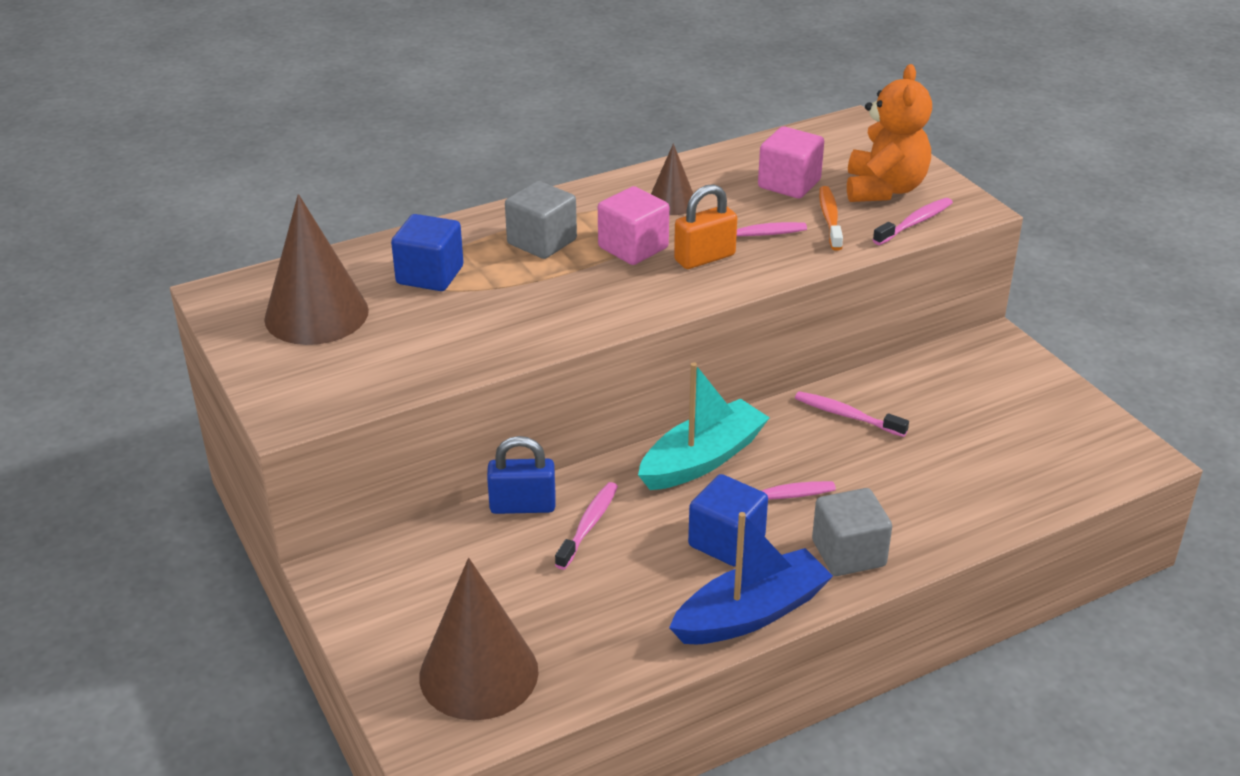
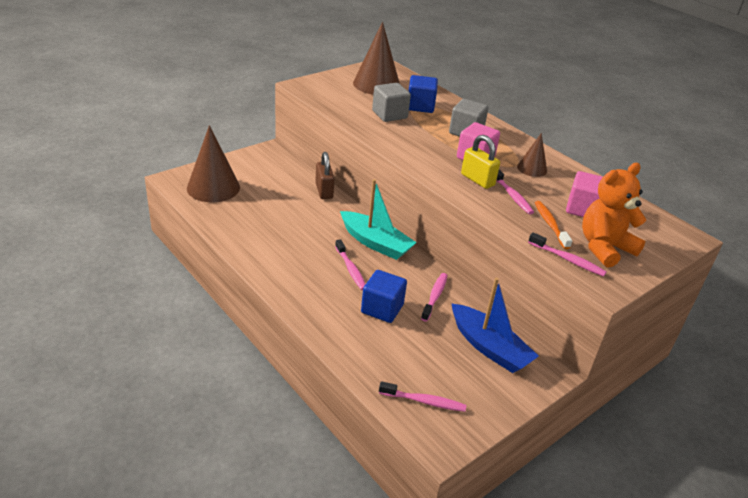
camera: 75 degrees right, 0 degrees up
blue padlock [487,436,556,514] -> brown padlock [315,152,334,199]
pink toothbrush [555,482,618,570] -> pink toothbrush moved to [379,381,466,412]
blue boat [669,512,833,644] -> blue boat moved to [451,278,539,373]
orange padlock [674,184,737,269] -> yellow padlock [461,135,500,189]
blue cube [688,474,768,567] -> blue cube moved to [361,270,407,323]
grey cube [812,488,892,576] -> grey cube moved to [372,83,411,122]
orange toothbrush [819,186,843,251] -> orange toothbrush turned 90 degrees counterclockwise [535,201,572,249]
orange teddy bear [847,64,932,202] -> orange teddy bear turned 150 degrees clockwise [582,163,647,268]

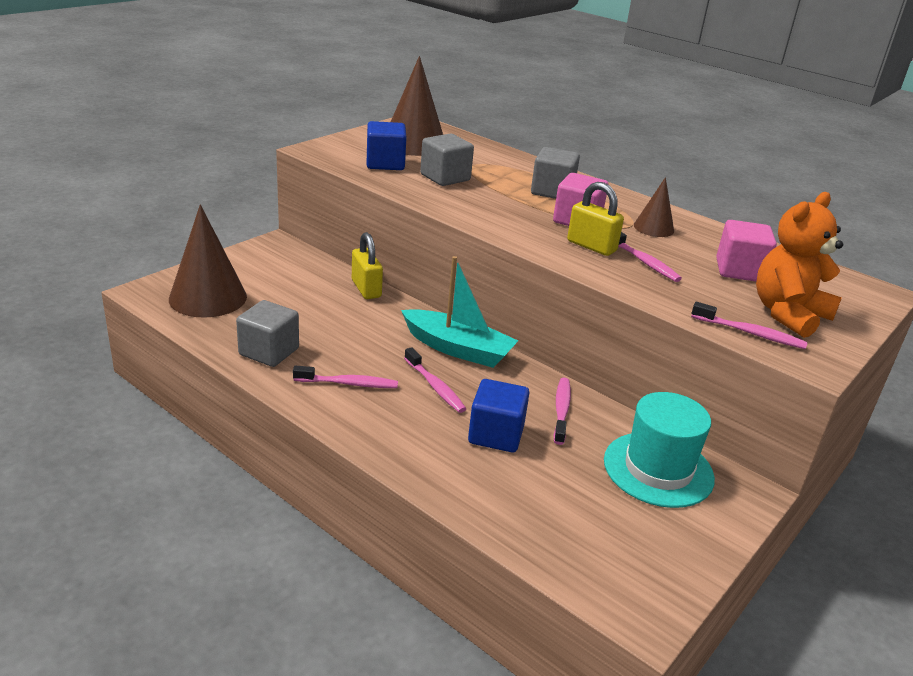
camera: 10 degrees left, 5 degrees down
brown padlock [315,152,334,199] -> yellow padlock [352,232,383,299]
pink toothbrush [379,381,466,412] -> pink toothbrush moved to [293,366,398,388]
blue cube [408,75,438,113] -> blue cube moved to [367,121,407,170]
blue boat [451,278,539,373] -> turquoise hat [604,392,715,508]
orange toothbrush [535,201,572,249] -> none
none -> grey cube [236,300,299,367]

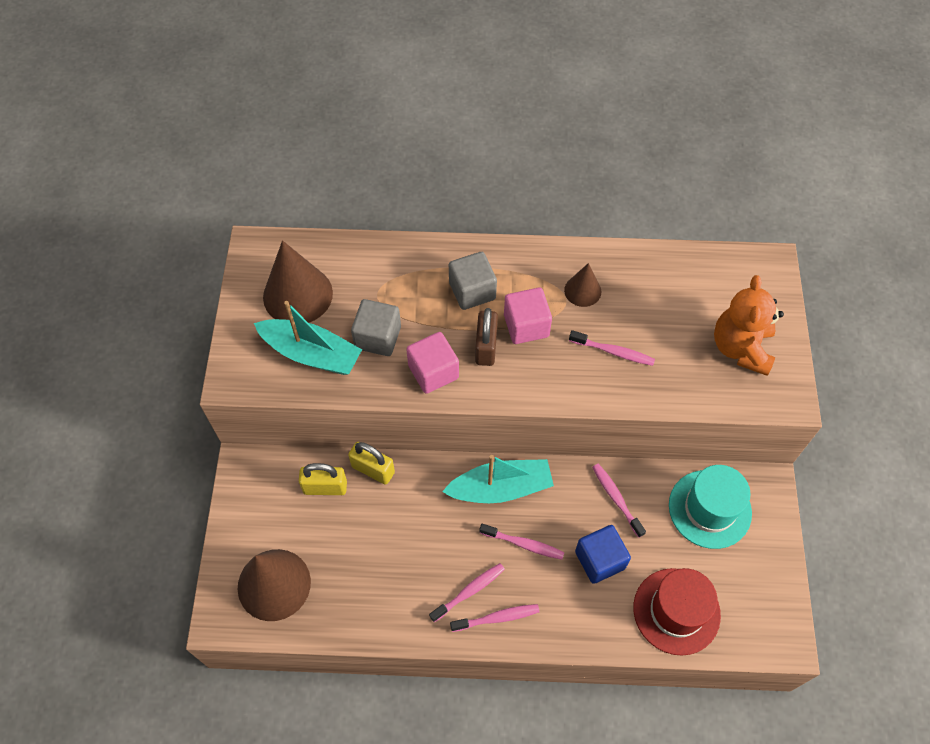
camera: 35 degrees left, 30 degrees up
grey cube [236,300,299,367] -> none
blue cube [367,121,407,170] -> turquoise boat [254,301,362,375]
yellow padlock [567,182,624,256] -> yellow padlock moved to [299,463,347,495]
pink toothbrush [691,302,808,349] -> pink toothbrush moved to [450,604,540,632]
pink cube [716,220,777,282] -> pink cube moved to [406,332,459,394]
none -> brown padlock [475,308,498,366]
none -> red hat [633,568,721,656]

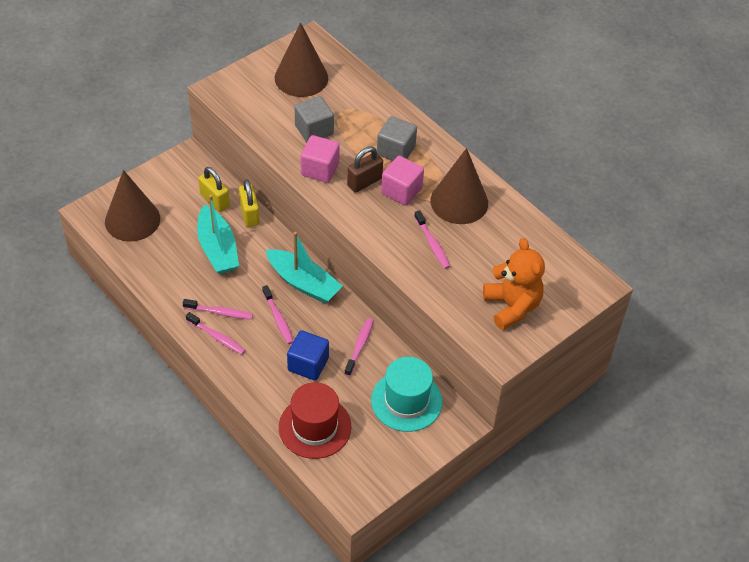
camera: 45 degrees right, 10 degrees down
turquoise boat [254,301,362,375] -> turquoise boat moved to [197,195,239,274]
brown cone [564,263,601,307] -> brown cone [431,148,488,224], size x1.87
orange teddy bear [714,275,784,376] -> orange teddy bear turned 105 degrees clockwise [483,238,545,330]

